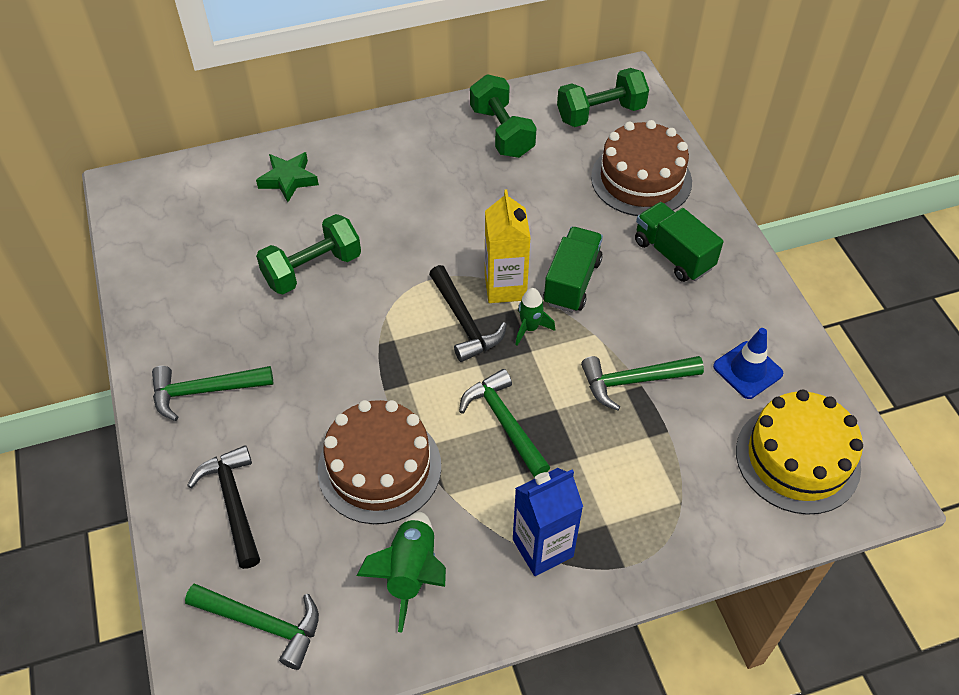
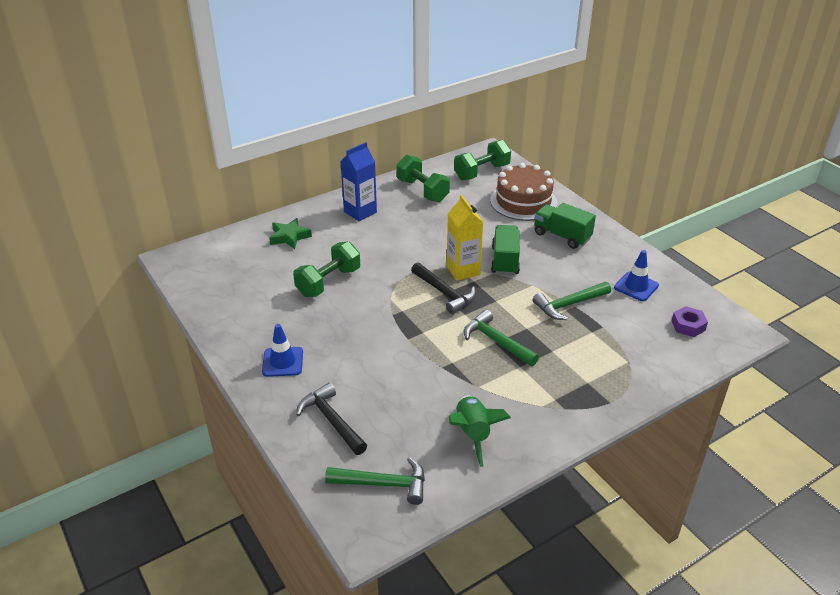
camera: 15 degrees left, 15 degrees down
green hammer [152,366,273,421] -> blue traffic cone [262,324,303,377]
brown cake [318,400,441,524] -> none
blue carton [513,468,583,576] -> blue carton moved to [340,142,377,221]
green rocket [515,288,555,346] -> none
yellow cake [736,389,863,515] -> purple nut [672,306,708,337]

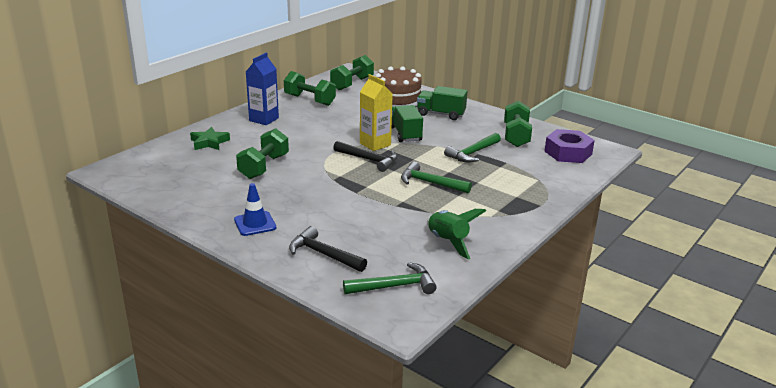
camera: 20 degrees left, 10 degrees down
blue traffic cone [614,250,659,301] -> green dumbbell [504,101,532,147]
purple nut [672,306,708,337] -> purple nut [544,129,595,163], size x1.72

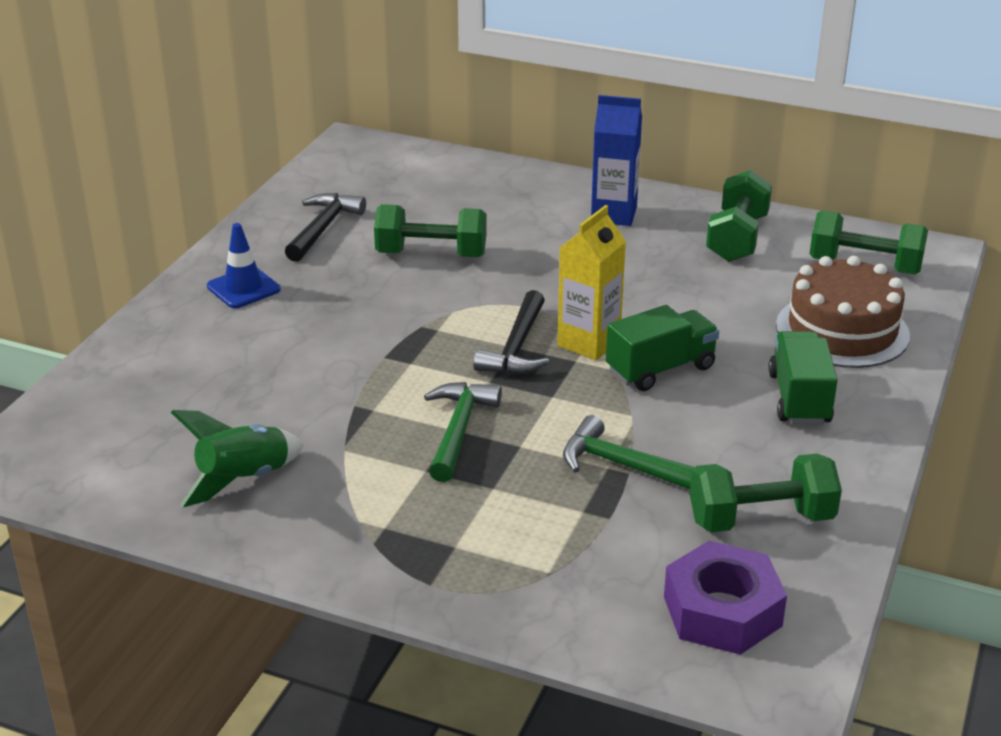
camera: 75 degrees right, 5 degrees up
green star [190,127,230,150] -> none
black hammer [289,226,367,272] -> black hammer moved to [285,193,366,262]
green hammer [343,262,437,294] -> none

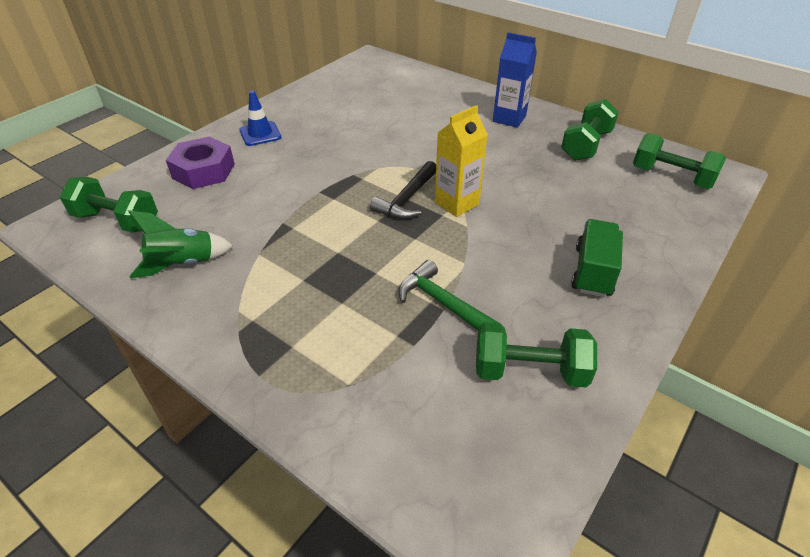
camera: 15 degrees right, 10 degrees up
black hammer [285,193,366,262] -> none
green dumbbell [374,204,487,257] -> green dumbbell moved to [60,177,158,233]
green hammer [424,382,502,482] -> none
green truck [606,305,719,391] -> none
purple nut [664,541,787,655] -> purple nut moved to [166,137,235,189]
brown cake [776,256,910,368] -> none

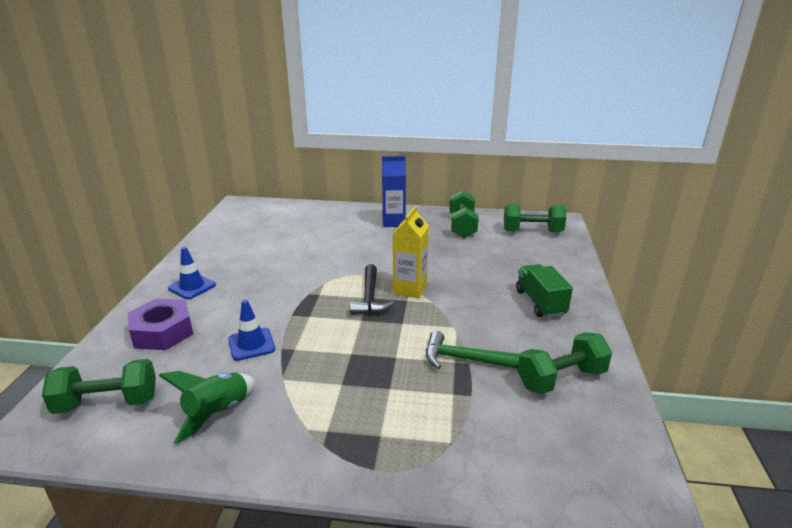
camera: 30 degrees left, 15 degrees down
none -> blue traffic cone [228,299,275,361]

